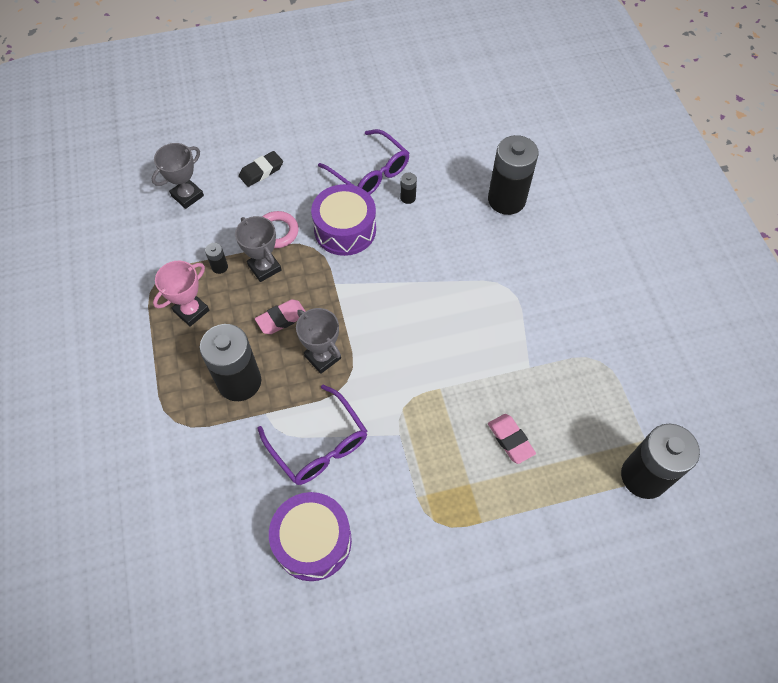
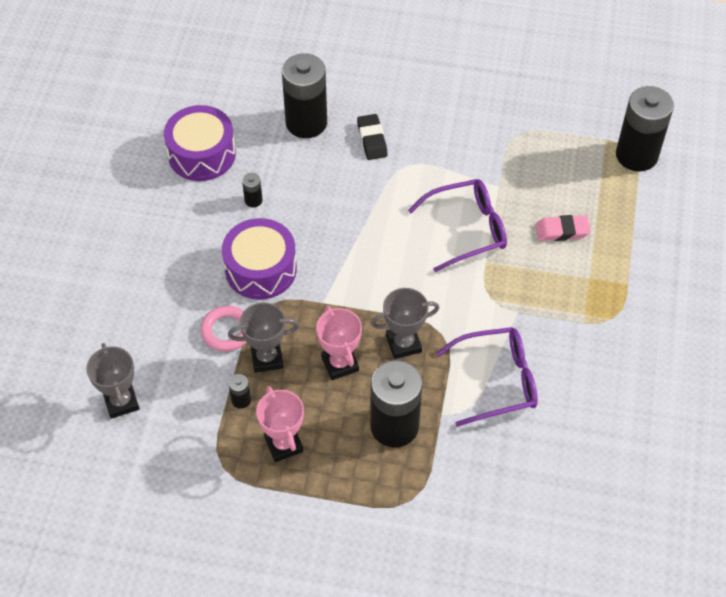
camera: 65 degrees left, 5 degrees down
black eraser [239,151,283,187] -> black eraser moved to [357,114,388,160]
pink eraser [255,299,306,334] -> pink trophy [316,305,362,380]
purple drum [269,492,352,581] -> purple drum moved to [164,105,236,181]
purple glasses [318,129,409,194] -> purple glasses moved to [408,179,507,272]

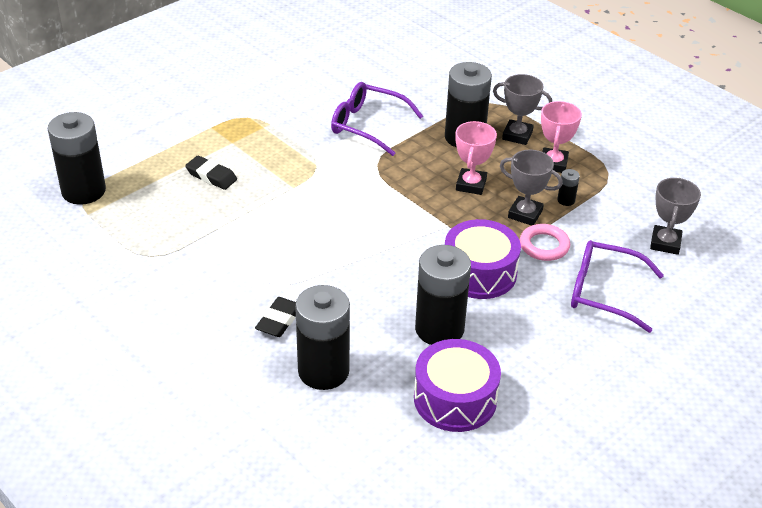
camera: 145 degrees left, 15 degrees down
black battery [242,173,262,207] -> black battery [415,245,471,345], size x2.44
grey trophy [371,288,439,359] -> grey trophy moved to [493,74,552,145]
purple glasses [408,179,507,272] -> purple glasses moved to [571,240,664,333]
pink eraser [536,215,591,241] -> black eraser [185,156,237,190]

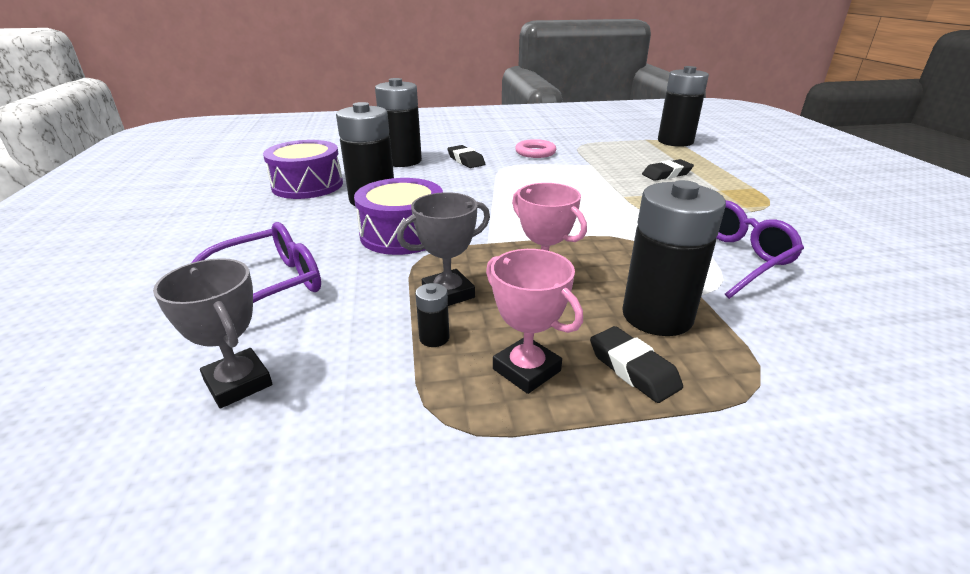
camera: 125 degrees right, 10 degrees down
grey trophy [493,74,552,145] -> black eraser [590,326,683,403]
pink ring [520,224,570,261] -> pink ring moved to [515,139,556,158]

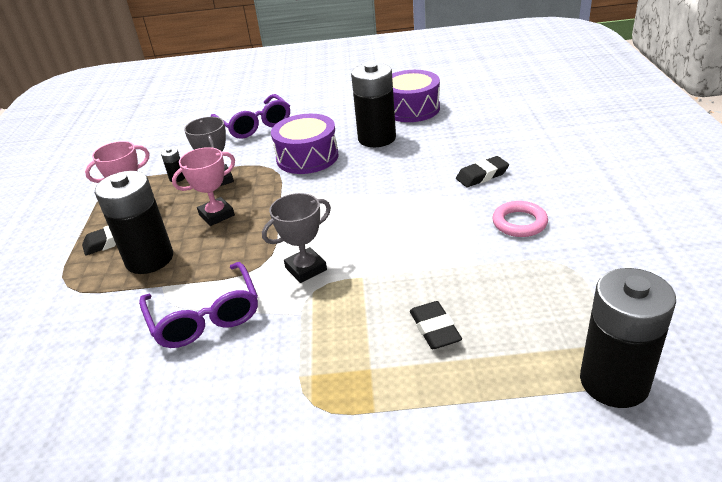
camera: 100 degrees right, 5 degrees up
grey trophy [153,258,272,408] -> grey trophy moved to [262,193,331,283]
black battery [375,78,422,167] -> none

